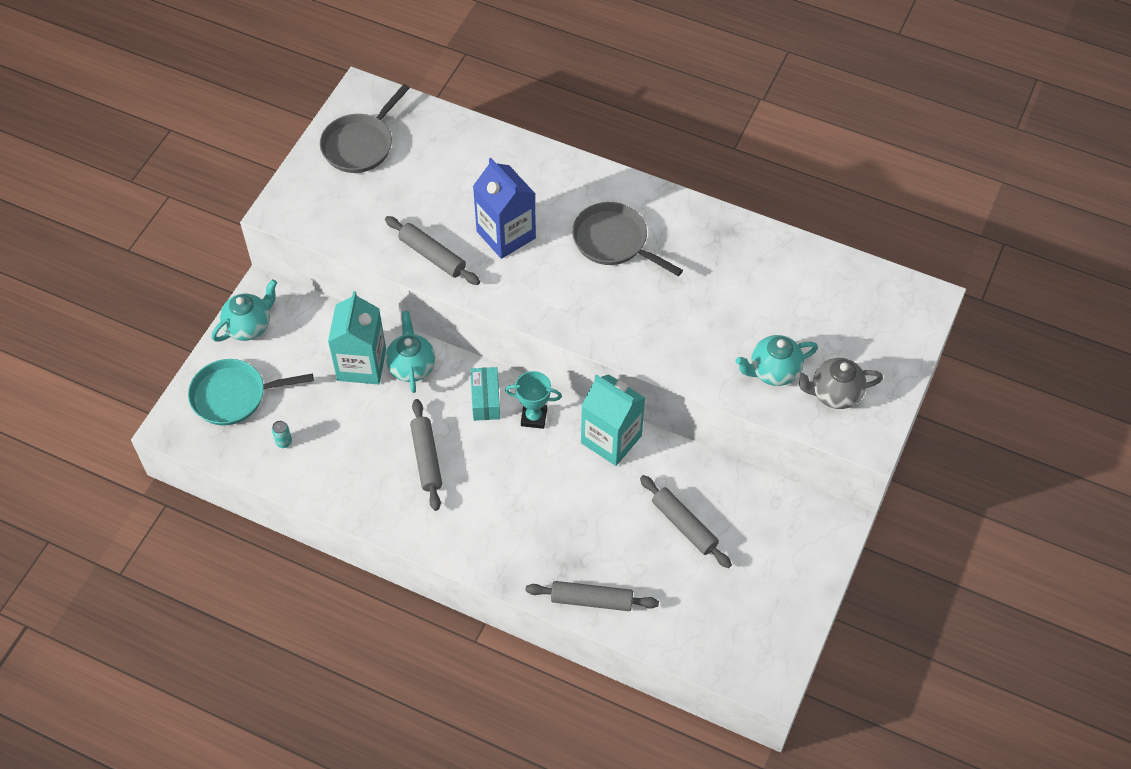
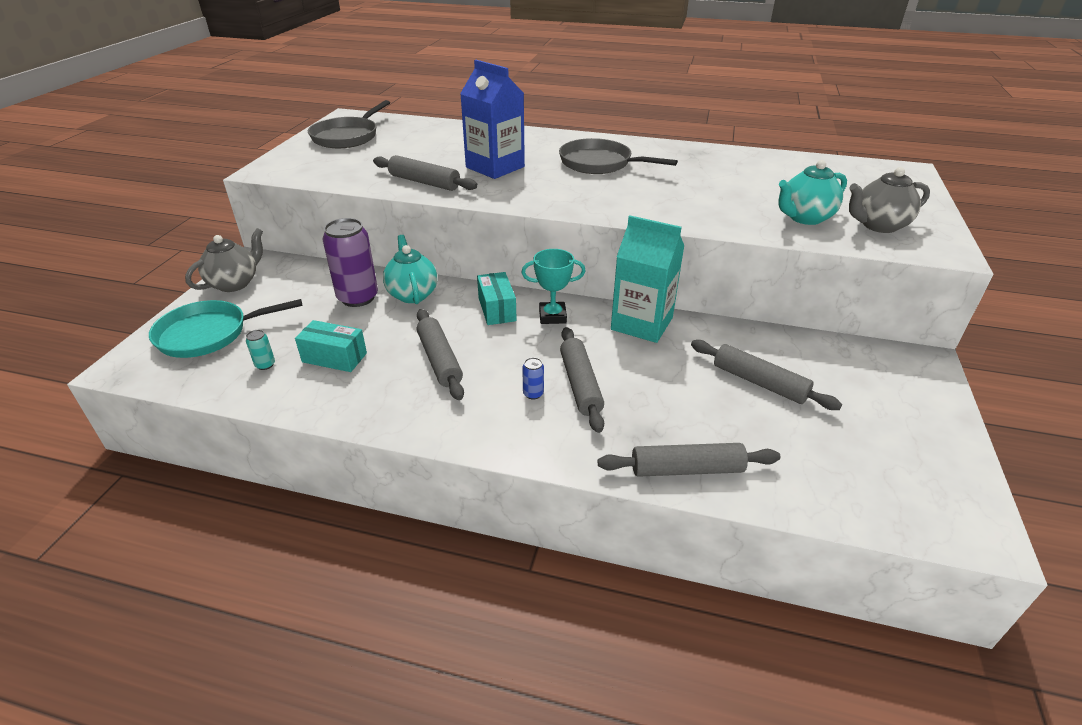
camera: 10 degrees left, 20 degrees down
turquoise teapot [212,279,277,342] -> grey teapot [185,228,263,292]
turquoise carton [328,291,386,384] -> purple can [323,218,378,307]
none -> turquoise box [295,320,367,372]
none -> blue can [522,357,544,400]
none -> grey rolling pin [560,327,604,433]

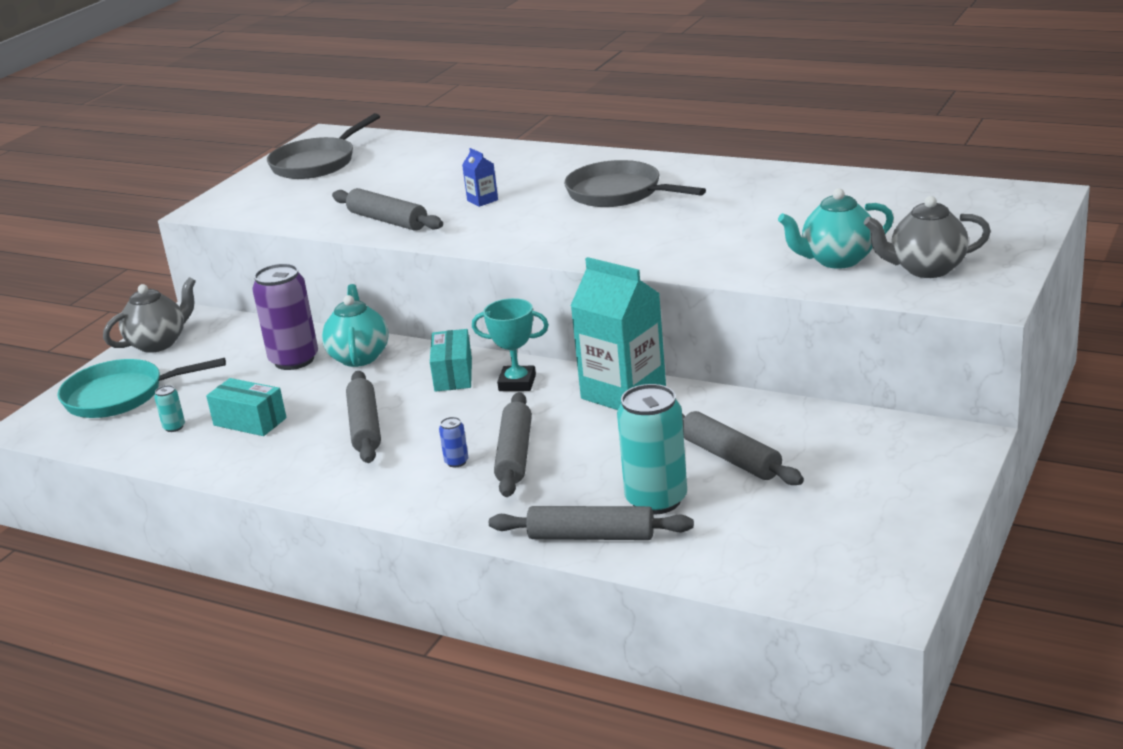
camera: 15 degrees right, 10 degrees down
blue carton [460,60,525,179] -> blue carton [462,148,498,207], size x0.42
none -> turquoise can [617,384,687,514]

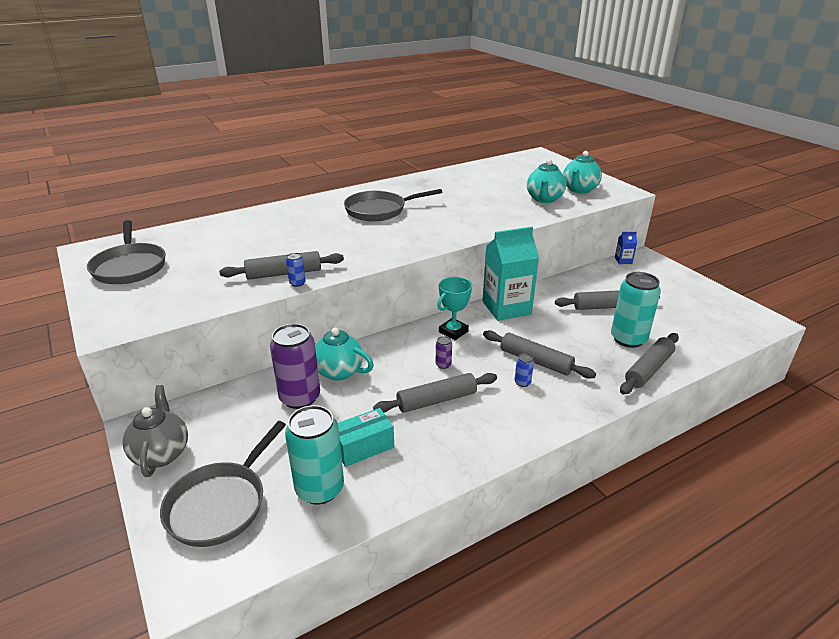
camera: 60 degrees left, 5 degrees up
turquoise pan [57,358,226,418] -> grey pan [160,421,286,547]
turquoise can [154,385,185,432] -> turquoise can [285,405,344,505], size x2.39
grey rolling pin [346,371,381,463] -> grey rolling pin turned 45 degrees counterclockwise [373,373,497,413]
turquoise box [430,329,472,392] -> none
blue carton [462,148,498,207] -> blue carton moved to [615,232,637,264]
grey teapot [864,196,991,278] -> turquoise teapot [563,151,602,194]
none -> blue can [286,253,306,287]
none -> purple can [436,336,452,369]

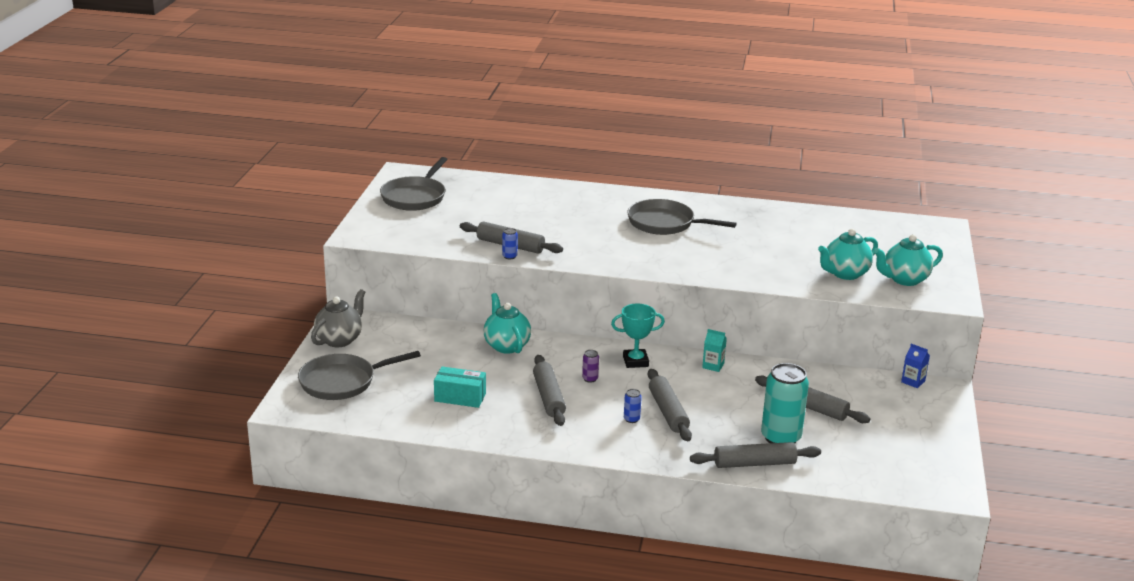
camera: 40 degrees right, 5 degrees down
purple can [270,324,320,409] -> none
turquoise can [285,405,344,505] -> none
grey rolling pin [373,373,497,413] -> grey rolling pin turned 60 degrees clockwise [533,355,566,426]
turquoise carton [482,227,539,321] -> turquoise carton [702,329,727,372], size x0.42

